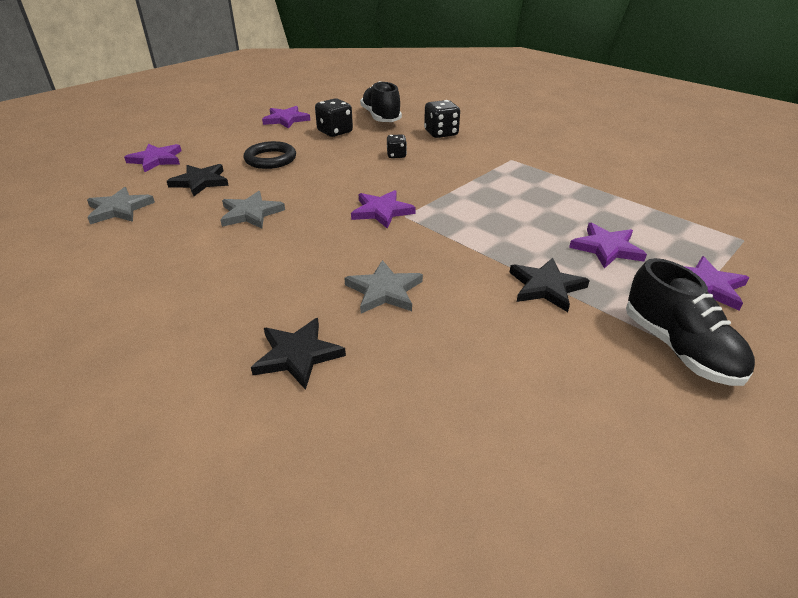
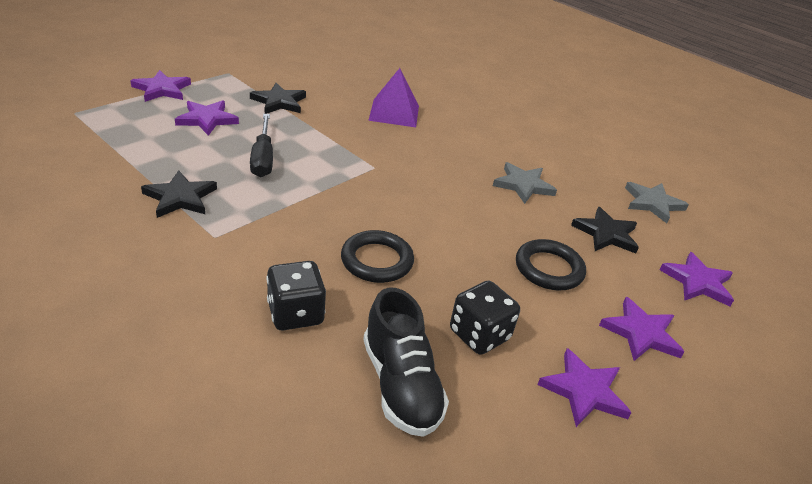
camera: 175 degrees right, 0 degrees up
black star [251,318,346,390] -> black star moved to [141,170,217,218]
grey star [344,260,423,314] -> purple pyramid [368,68,419,127]
purple star [351,190,416,229] -> purple star moved to [599,297,684,361]
black dice [387,135,407,158] -> black ring [341,230,414,283]
black shoe [626,258,755,386] -> none
none -> black screwdriver [250,114,273,177]

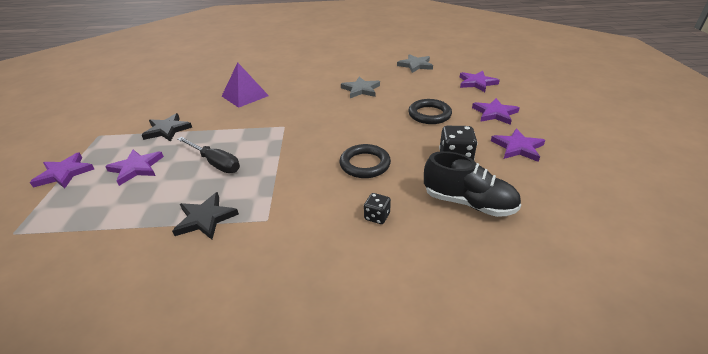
camera: 40 degrees left, 0 degrees up
black dice [266,261,326,330] -> black dice [364,193,391,224], size x0.60
black star [571,207,639,254] -> none

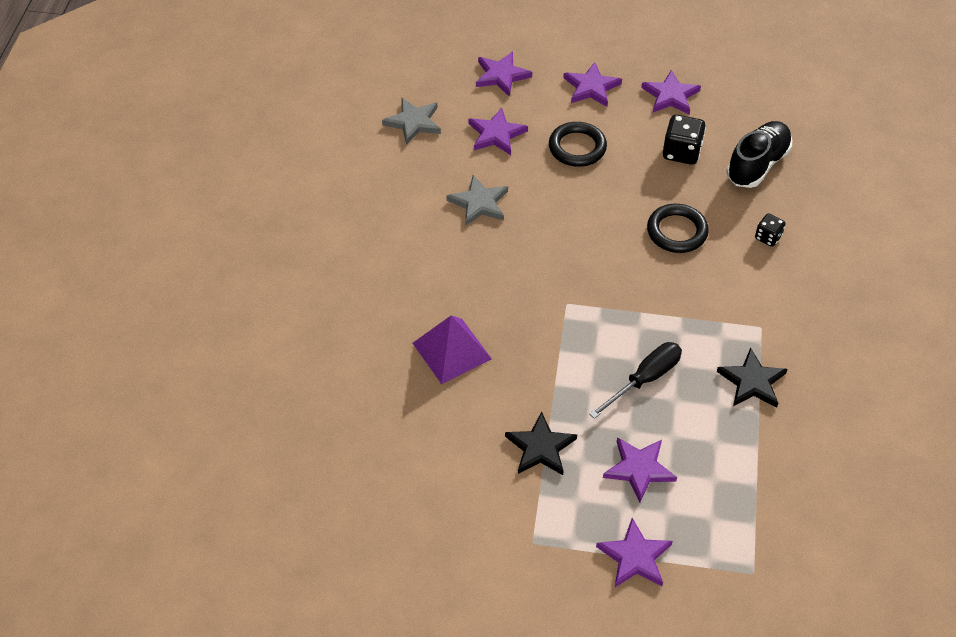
camera: 80 degrees left, 15 degrees up
none -> purple star [469,108,528,155]

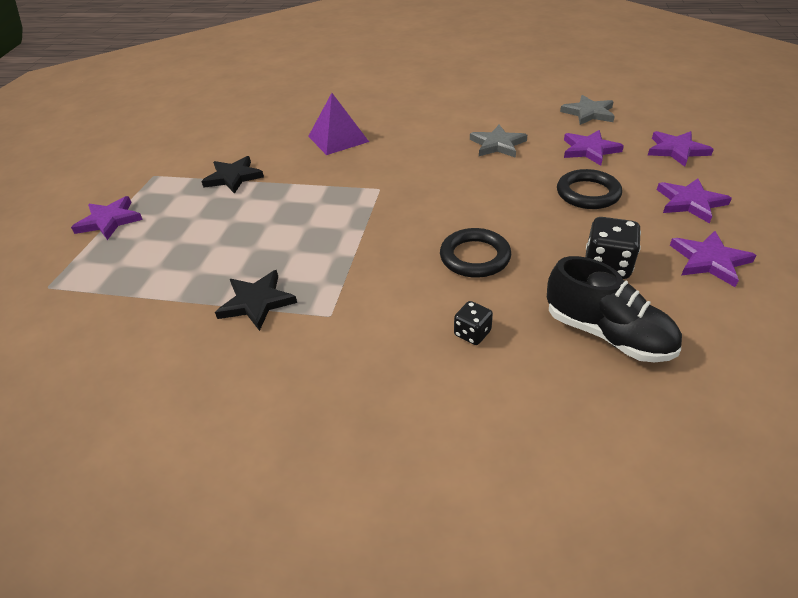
camera: 95 degrees right, 10 degrees down
black screwdriver [589,342,682,419] -> none
purple star [603,437,677,503] -> none

